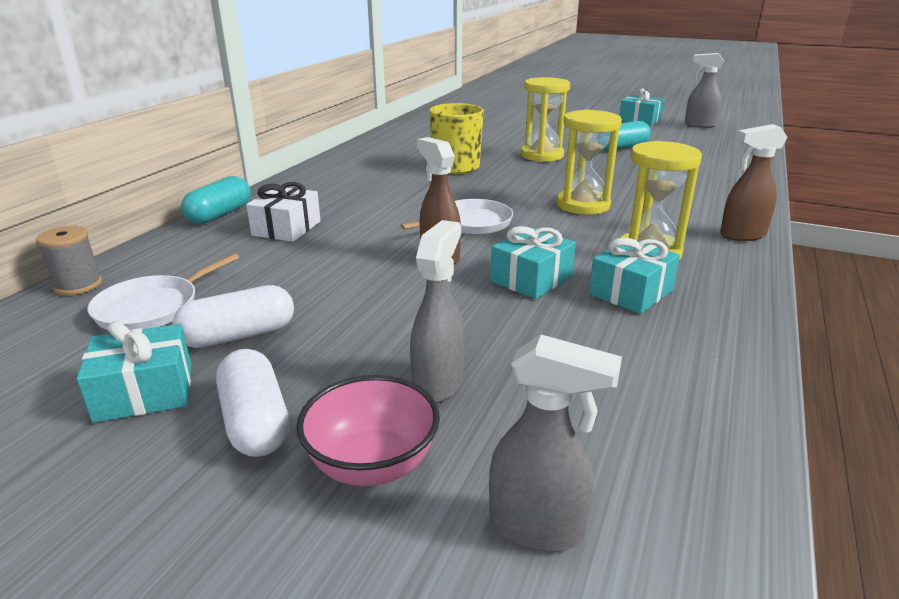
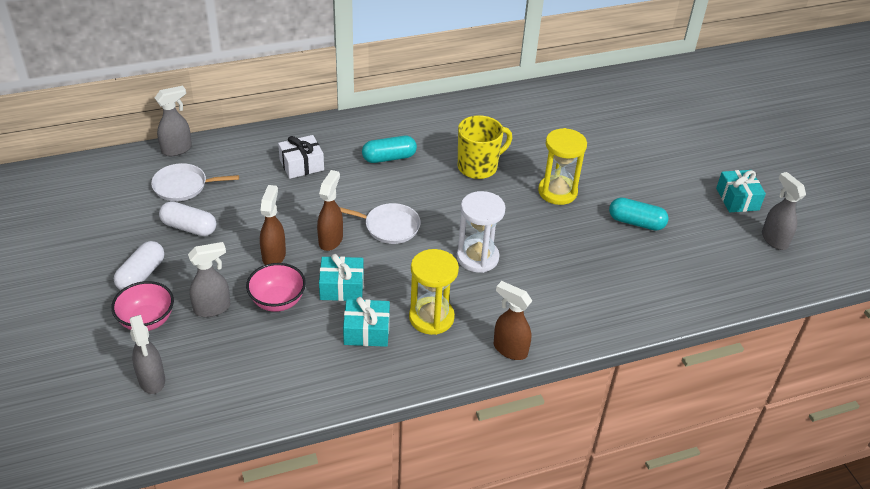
camera: 45 degrees right, 15 degrees up
grey spool [36,226,102,295] -> grey spray bottle [155,86,192,156]
turquoise gift [76,321,191,423] -> none
turquoise capsule [181,176,251,224] -> turquoise capsule moved to [362,136,417,163]
yellow hourglass [557,110,622,215] -> white hourglass [457,191,506,273]
none -> pink bowl [246,263,306,312]
none -> brown spray bottle [260,185,286,265]

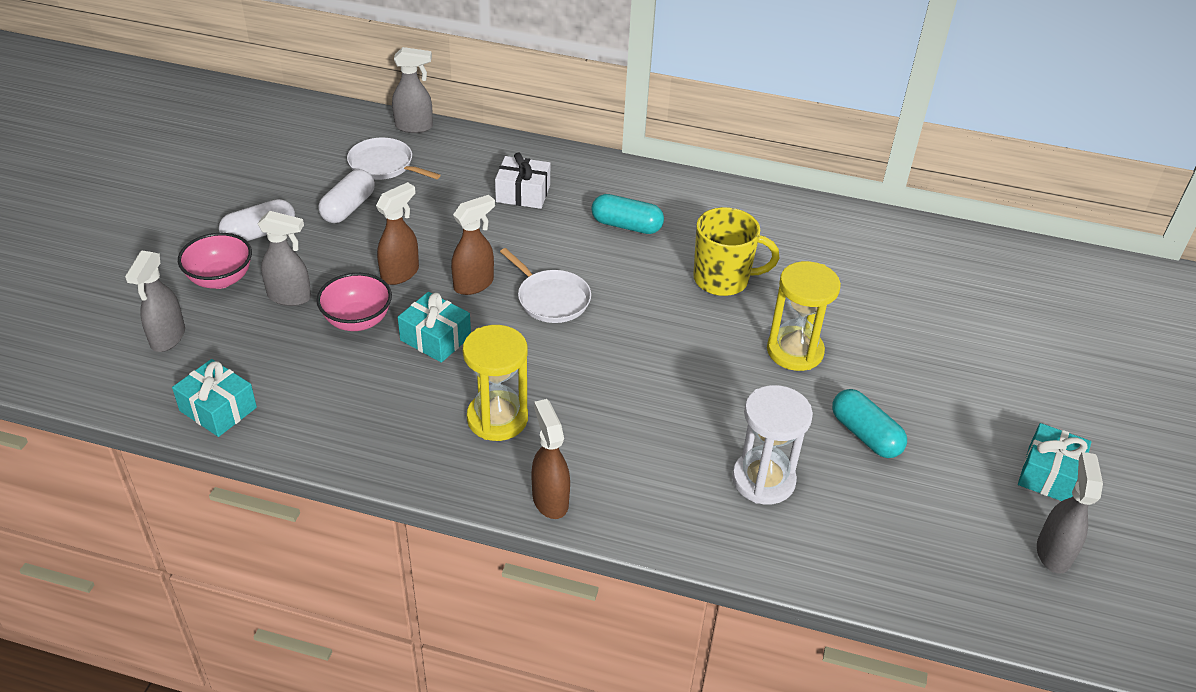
camera: 35 degrees right, 0 degrees up
white capsule [159,201,216,236] -> white capsule turned 60 degrees clockwise [318,169,375,223]
turquoise gift [343,297,390,347] -> turquoise gift moved to [172,359,257,437]
white hourglass [457,191,506,273] -> white hourglass moved to [732,385,813,504]

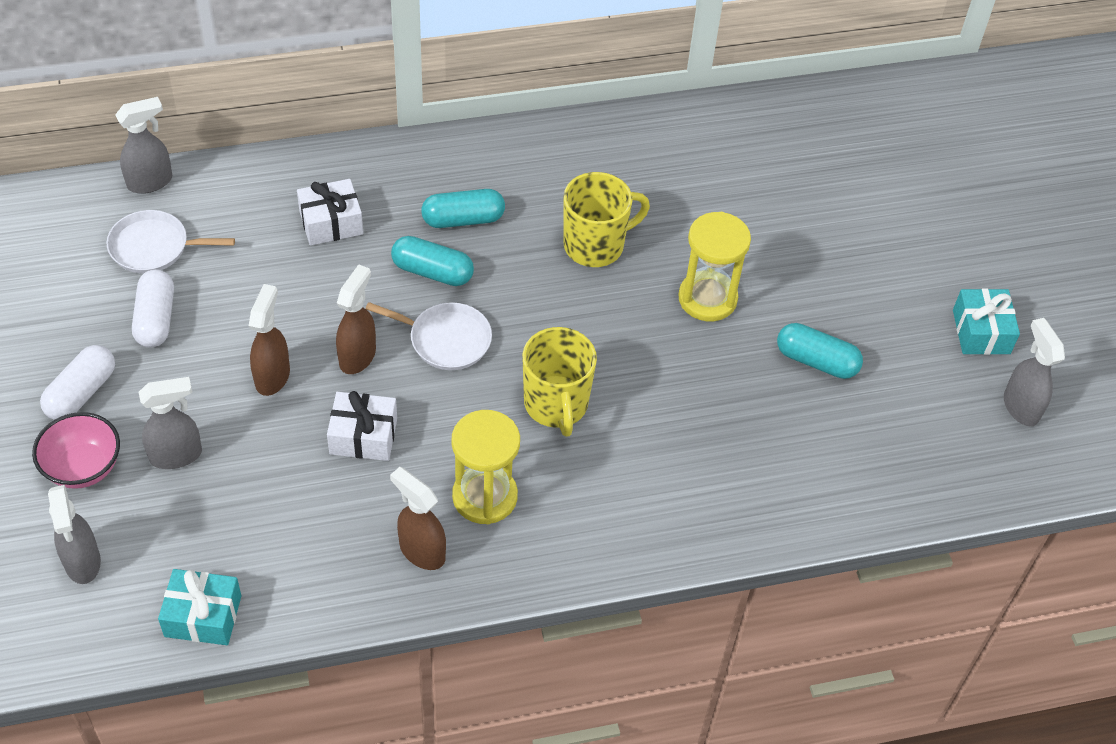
camera: 30 degrees left, 10 degrees up
pink bowl [316,273,392,331] -> none
turquoise gift [398,292,471,363] -> white gift [327,391,397,461]
brown spray bottle [531,399,570,519] -> brown spray bottle moved to [390,467,446,570]
white hourglass [732,385,813,504] -> none
none -> turquoise capsule [391,236,474,286]
none -> yellow mug [522,327,597,437]

